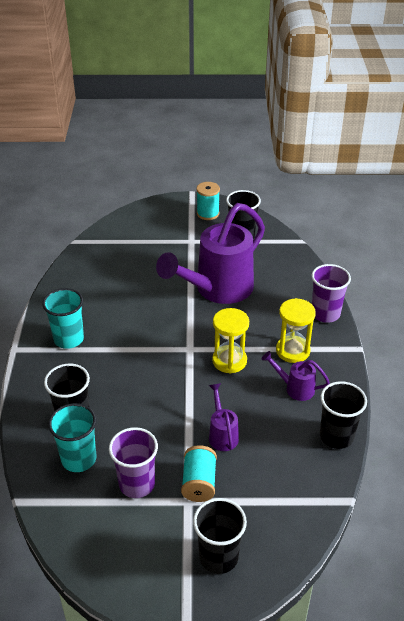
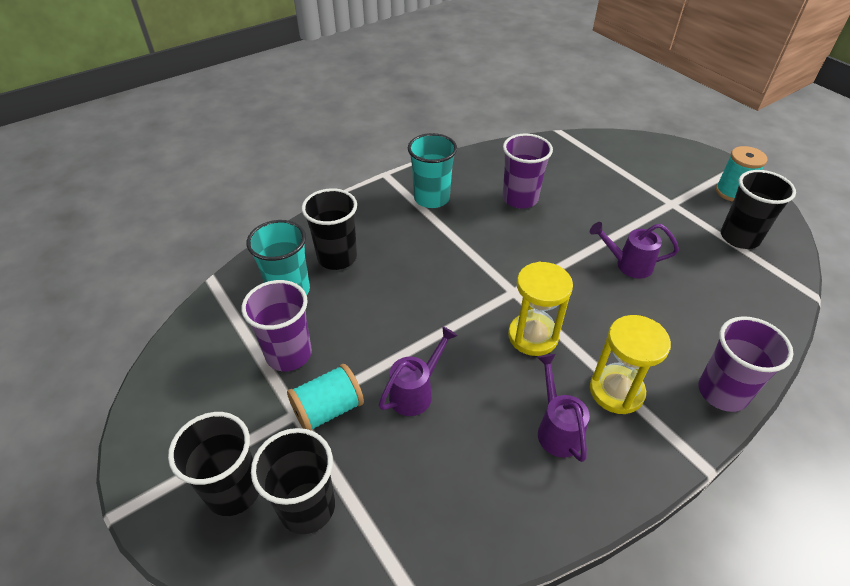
camera: 55 degrees right, 5 degrees up
purple watering can [156,203,265,304] -> purple watering can [590,222,679,279], size x0.43
black cup [320,381,367,449] -> black cup moved to [251,428,335,534]
none -> purple cup [502,134,553,208]

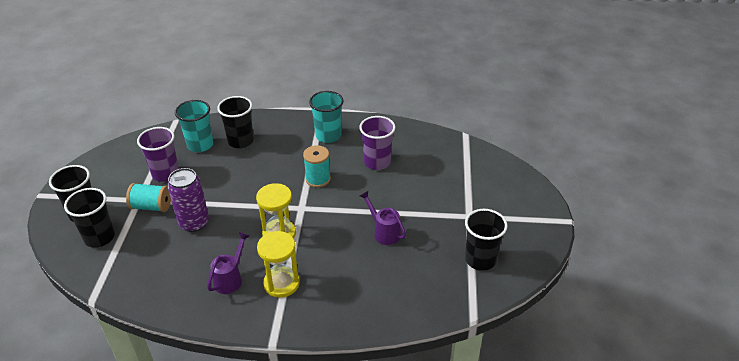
camera: 40 degrees right, 5 degrees down
purple watering can [379,326,458,416] -> purple can [167,168,209,232]
purple cup [698,316,793,412] -> none
turquoise spool [716,146,767,201] -> turquoise spool moved to [303,145,331,188]

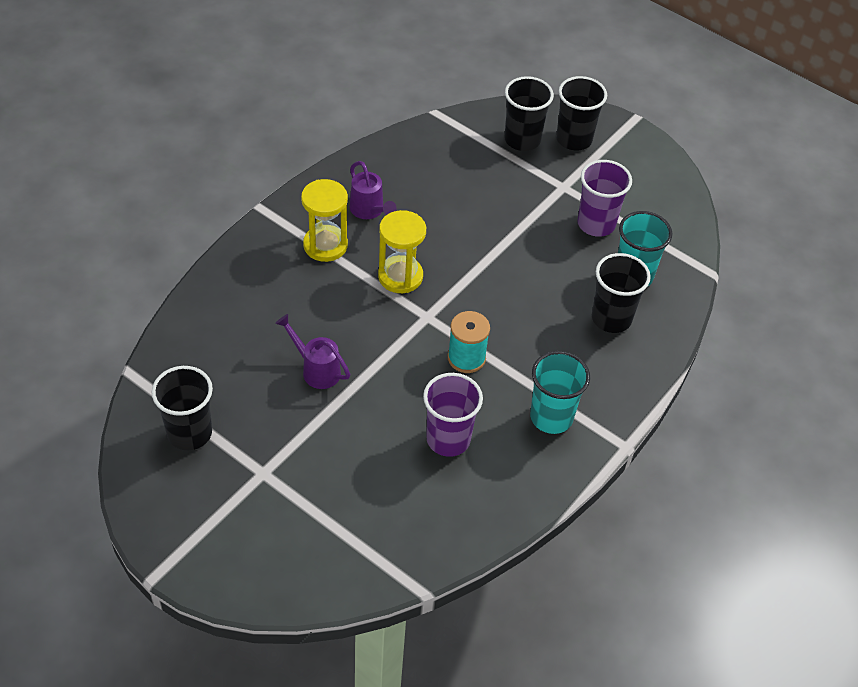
camera: 120 degrees right, 10 degrees up
turquoise spool [126,183,171,212] -> none
purple can [167,168,209,232] -> none
purple watering can [360,191,406,245] -> purple watering can turned 135 degrees counterclockwise [275,314,350,389]

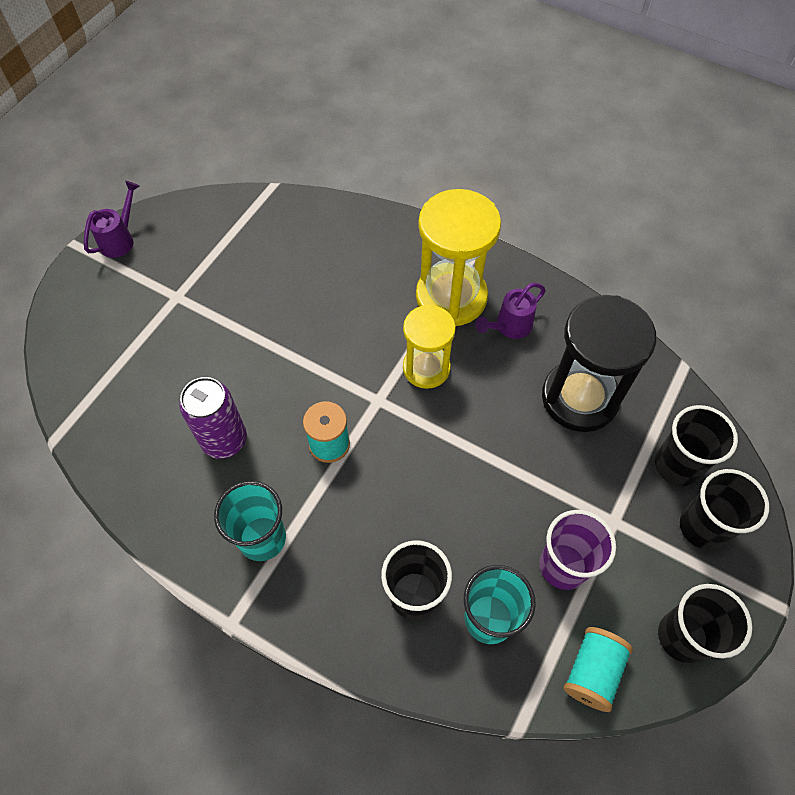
camera: 85 degrees right, 10 degrees up
black cup [152,366,213,450] -> black cup moved to [658,584,752,663]
purple watering can [275,314,350,389] -> purple watering can moved to [84,181,140,258]
yellow hourglass [301,179,348,262] -> yellow hourglass [416,189,501,326], size x1.58
purple cup [423,373,483,457] -> purple can [179,377,247,459]
none -> black hourglass [542,295,656,432]
none -> turquoise spool [564,627,633,712]

